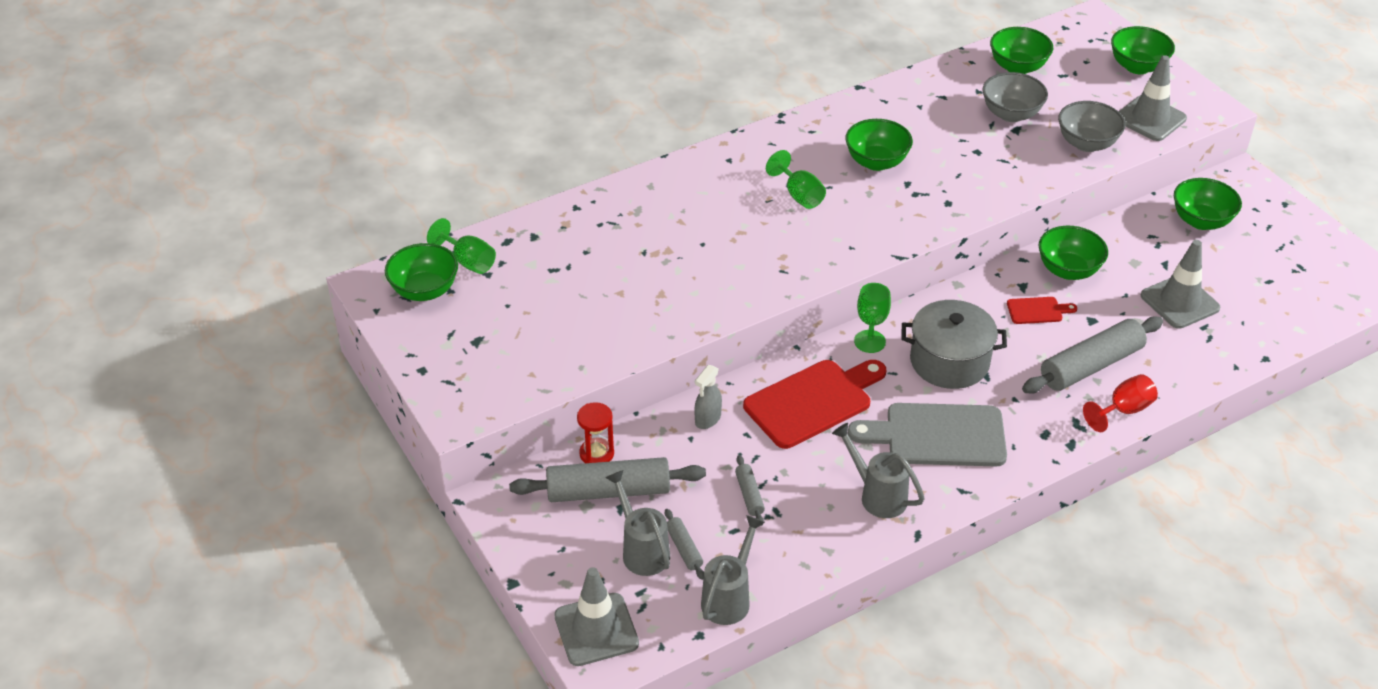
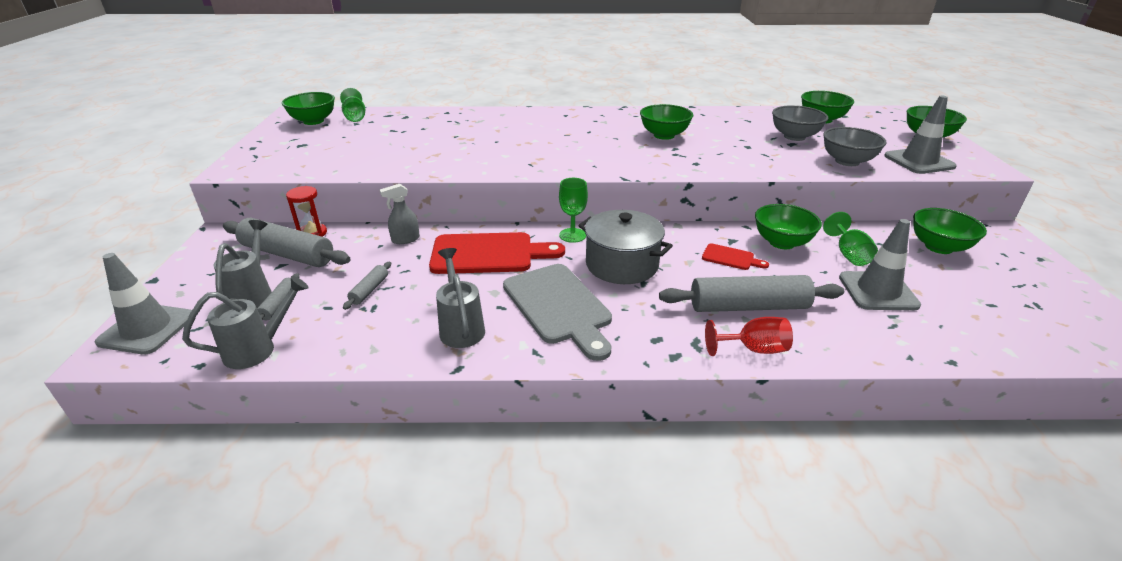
camera: 30 degrees right, 10 degrees down
green goblet [766,150,826,209] -> green goblet moved to [823,212,878,266]
grey cutting board [848,403,1007,467] -> grey cutting board turned 150 degrees counterclockwise [503,264,612,361]

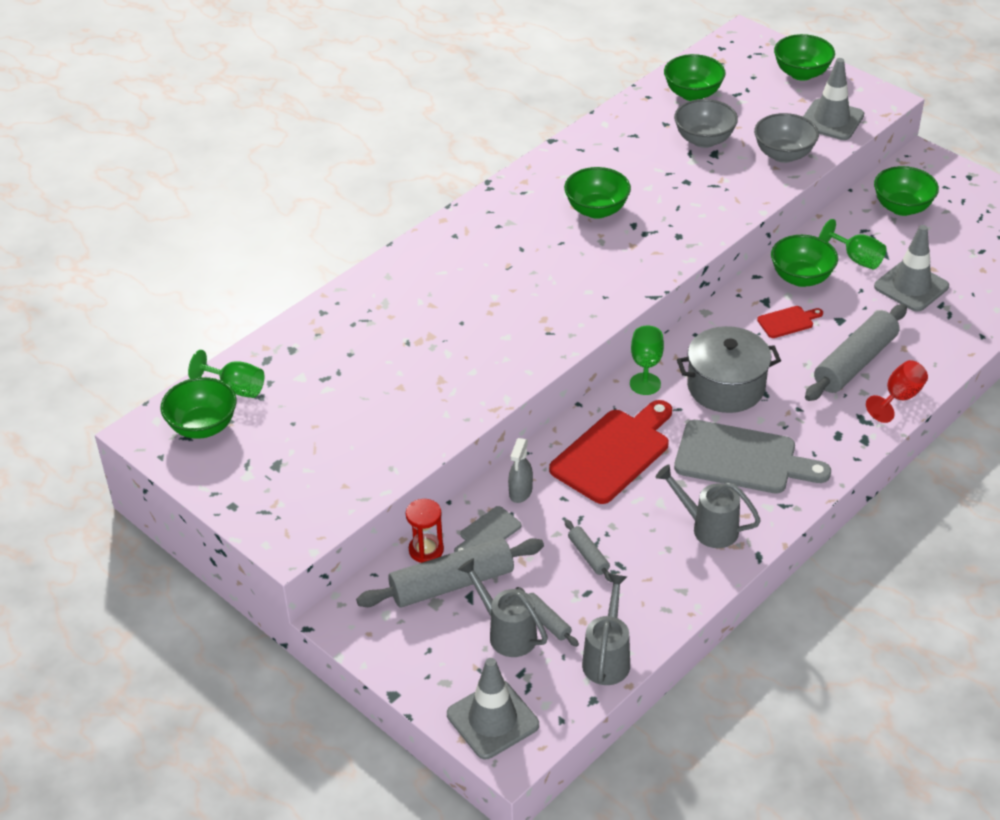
camera: 45 degrees left, 10 degrees up
none -> grey cutting board [454,506,521,552]

